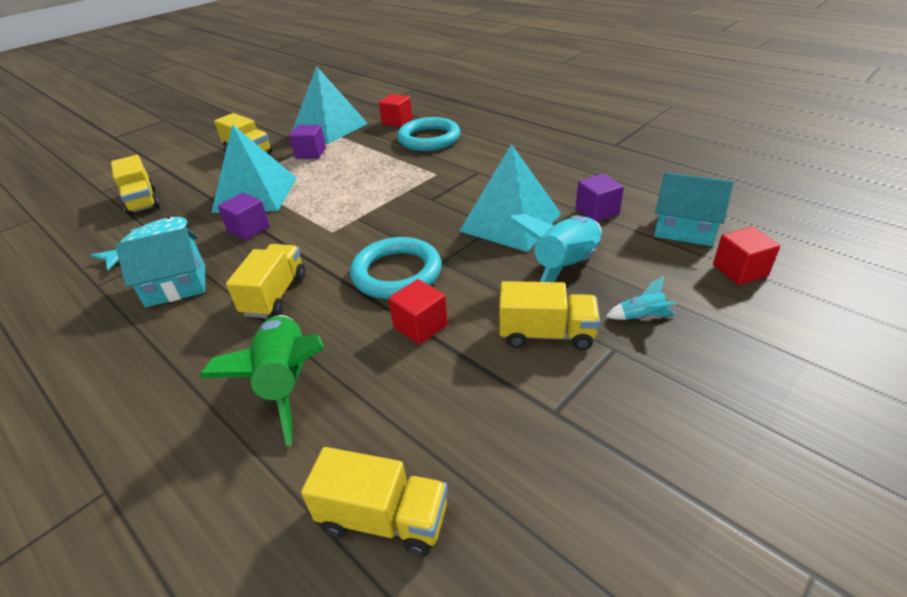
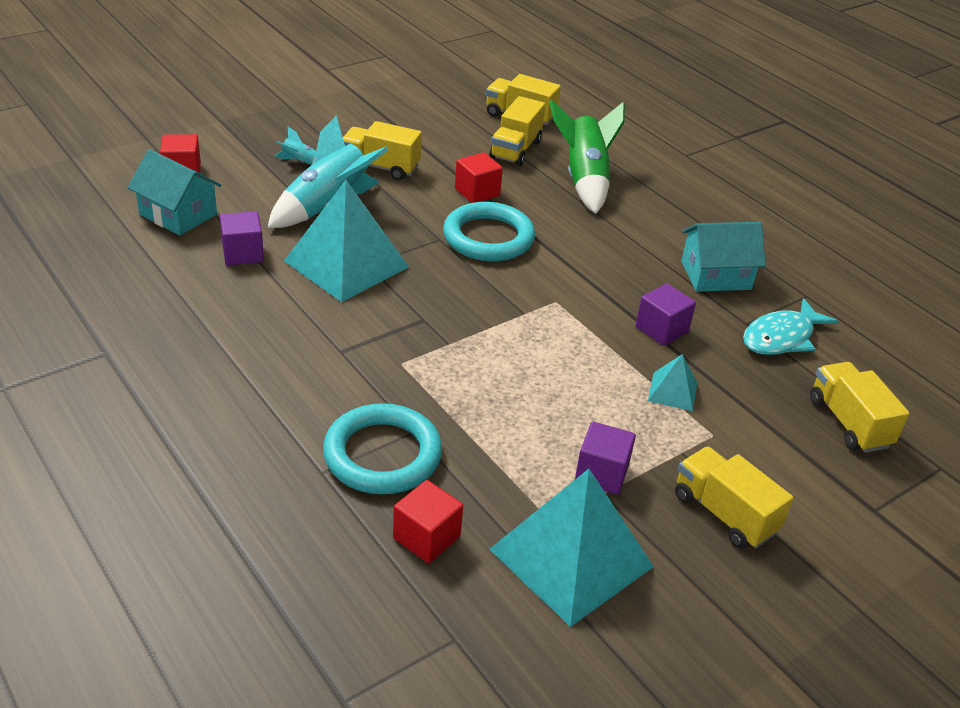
camera: 175 degrees left, 0 degrees up
turquoise pyramid [211,124,297,213] -> turquoise pyramid [648,354,697,411], size x0.45
yellow truck [226,244,306,318] -> yellow truck moved to [489,96,545,166]

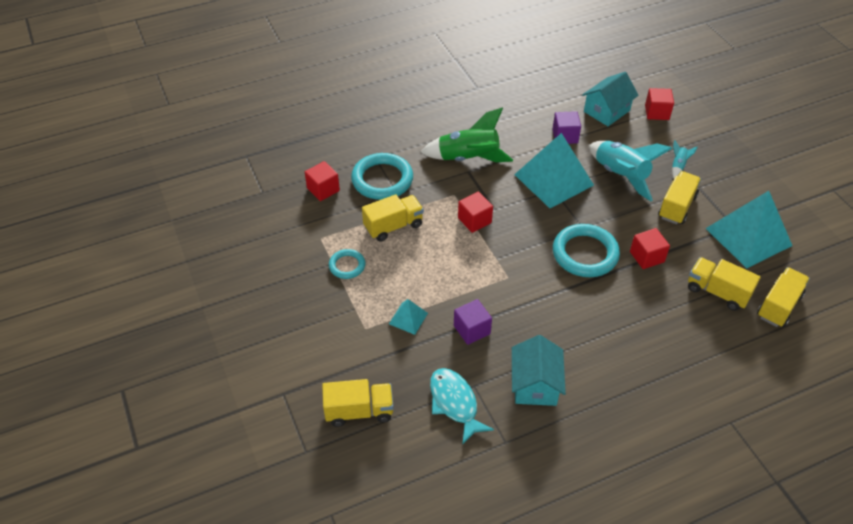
camera: 105 degrees right, 10 degrees up
turquoise pyramid [489,469,654,627] -> turquoise pyramid moved to [705,191,792,268]
green rocket [549,99,625,214] -> green rocket moved to [421,108,513,162]
purple cube [575,422,636,495] -> turquoise ring [329,249,365,279]
yellow truck [675,447,793,549] -> yellow truck moved to [362,194,424,242]
none -> red cube [458,192,493,233]

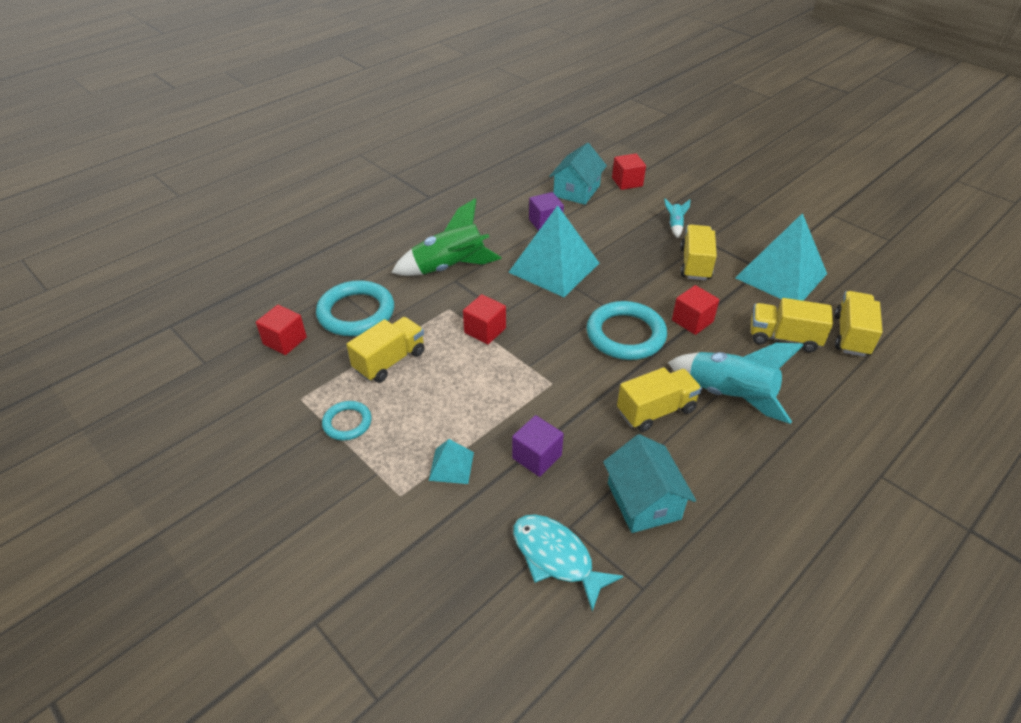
camera: 20 degrees left, 5 degrees down
yellow truck [322,379,394,427] -> yellow truck moved to [617,367,702,432]
turquoise rocket [589,141,672,201] -> turquoise rocket moved to [668,342,804,424]

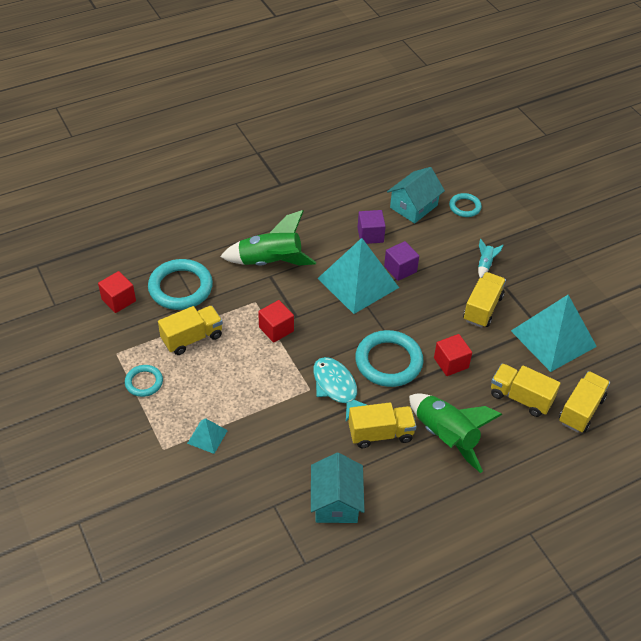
camera: 15 degrees right, 5 degrees up
purple cube [512,415,564,477] -> purple cube moved to [384,241,419,281]
turquoise fish [513,514,623,611] -> turquoise fish moved to [313,357,366,421]
red cube [612,153,646,190] -> turquoise ring [449,193,482,217]
turquoise rocket [668,342,804,424] -> green rocket [409,393,503,473]

